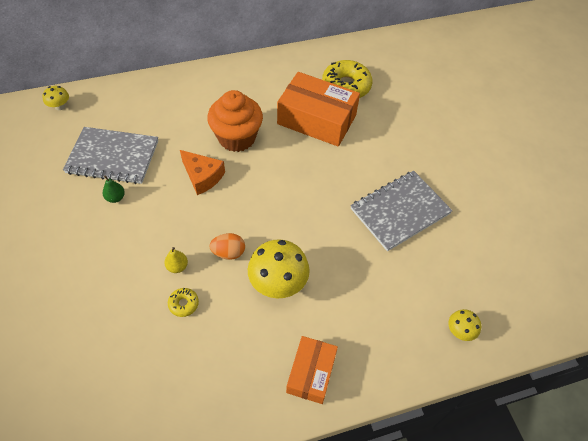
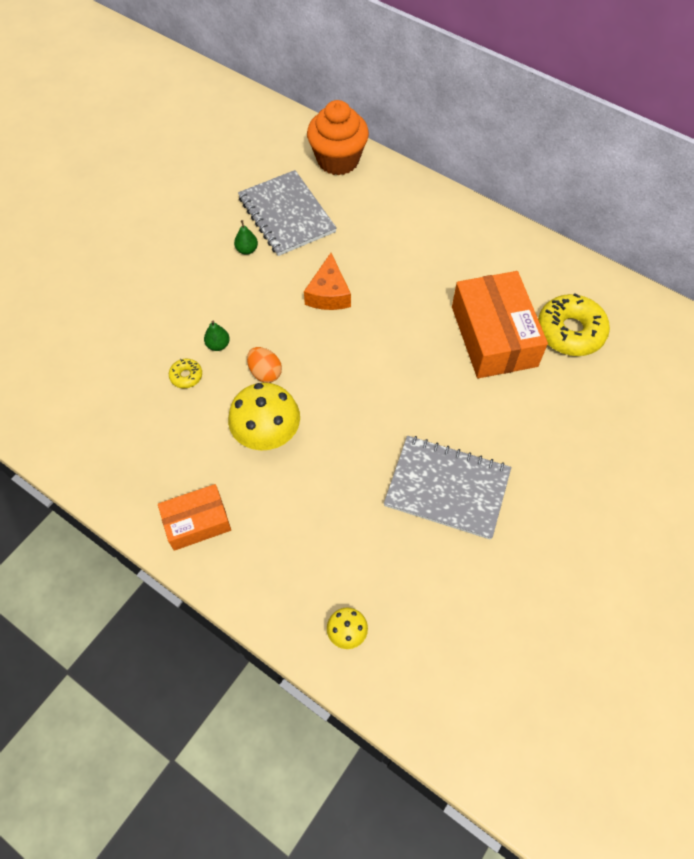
camera: 55 degrees right, 5 degrees up
yellow mushroom [42,86,69,110] -> none
yellow pear [164,247,188,273] -> green pear [204,321,230,351]
orange cupcake [207,90,263,152] -> orange cupcake moved to [307,100,369,175]

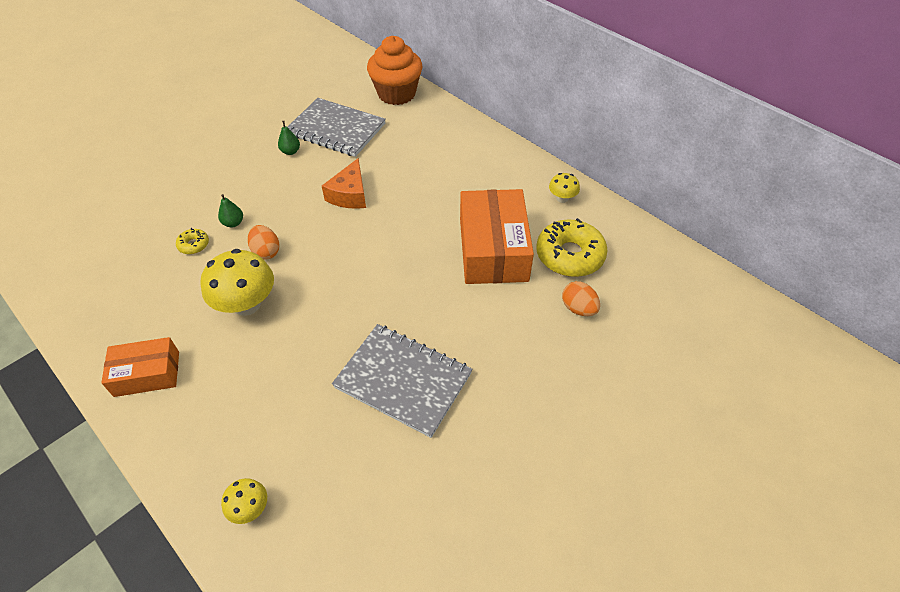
camera: 10 degrees right, 10 degrees down
grey notebook [238,170,337,256] -> grey notebook turned 45 degrees counterclockwise [287,98,386,157]
none -> yellow mushroom [549,173,580,203]
none -> orange egg [562,281,600,316]

